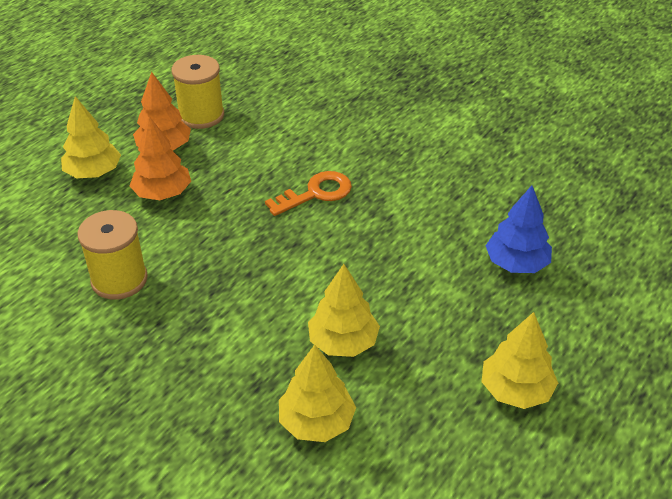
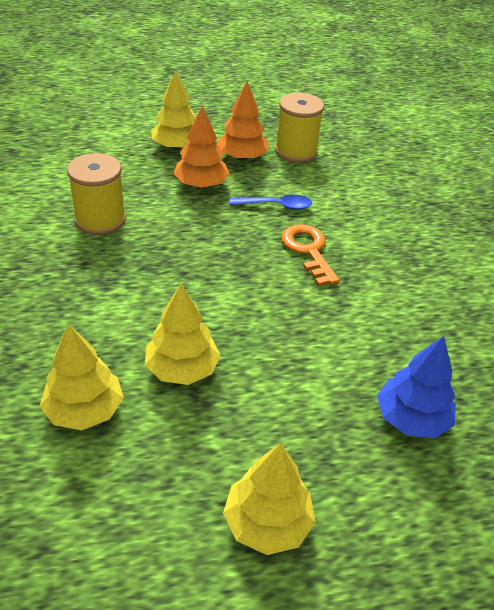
camera: 40 degrees right, 0 degrees up
orange key [265,171,352,216] -> orange key turned 120 degrees counterclockwise [281,224,340,286]
none -> blue spoon [230,194,312,210]

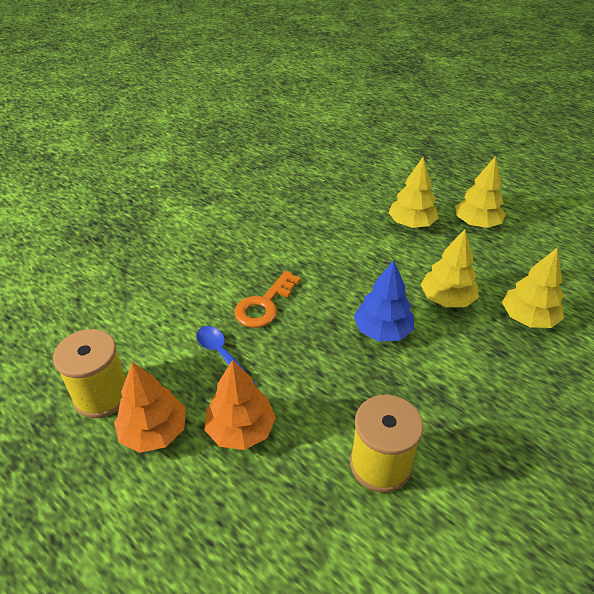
camera: 125 degrees left, 0 degrees up
yellow tree [151,70,196,150] -> yellow tree moved to [388,157,439,228]
blue tree [377,336,456,438] -> blue tree moved to [354,260,414,342]

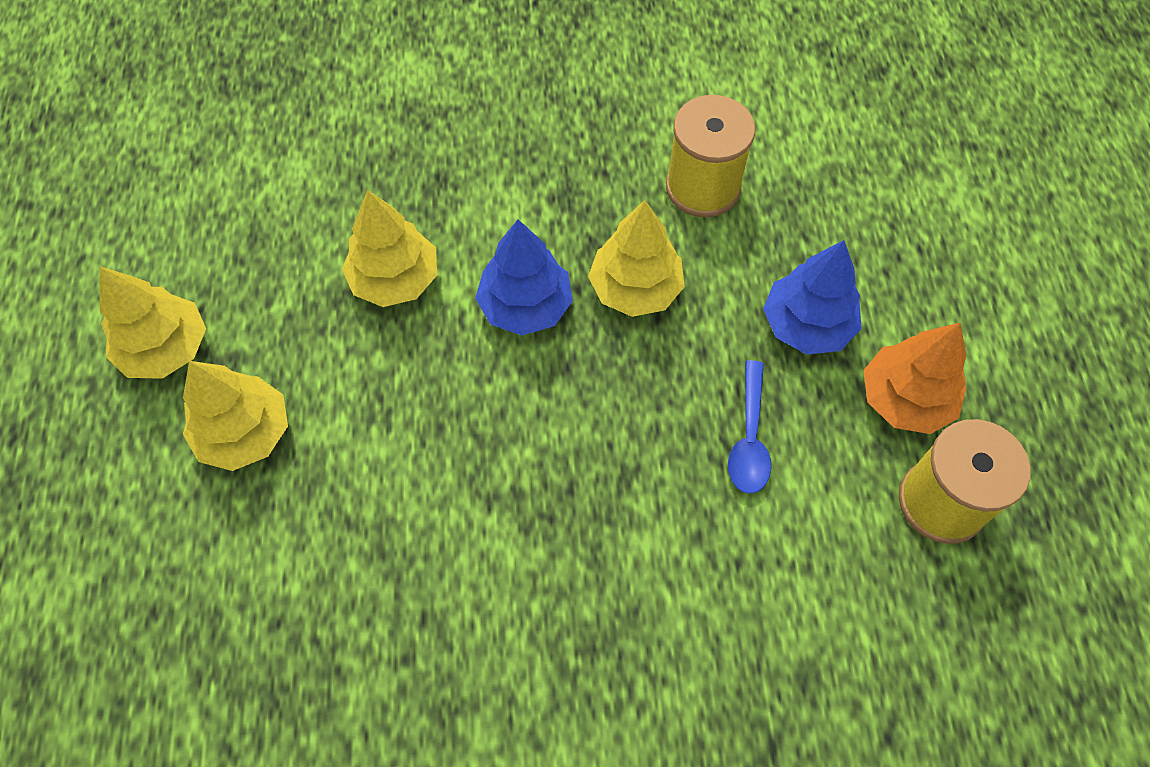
camera: 135 degrees left, 20 degrees up
orange tree [204,360,276,450] -> blue tree [763,240,862,354]
orange key [234,271,301,328] -> none
yellow tree [502,248,564,328] -> yellow tree moved to [588,200,685,317]

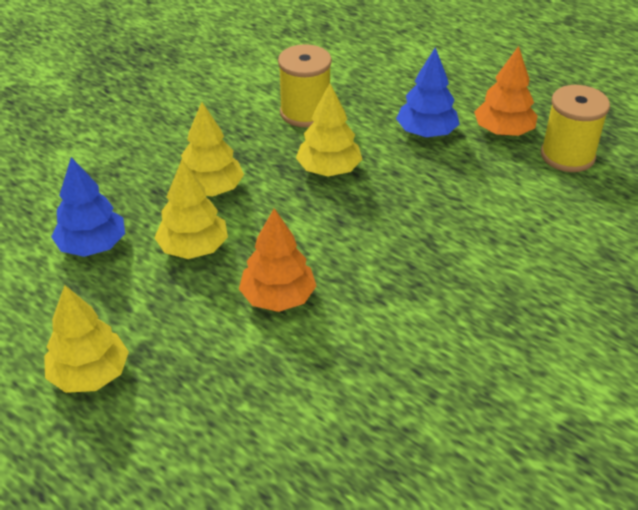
camera: 45 degrees left, 20 degrees down
yellow tree [183,361,288,471] -> yellow tree moved to [181,102,244,197]
blue tree [475,219,573,335] -> blue tree moved to [51,157,125,257]
blue spoon [728,360,771,494] -> none
none -> orange tree [239,208,316,312]

